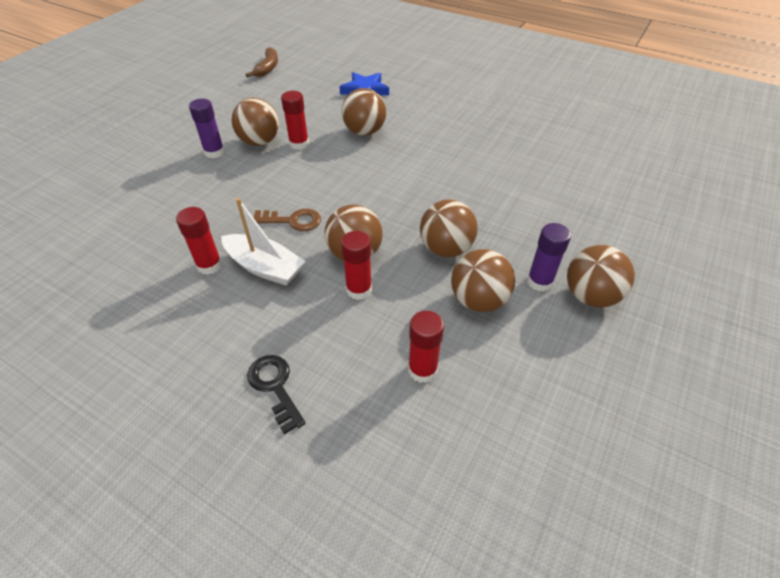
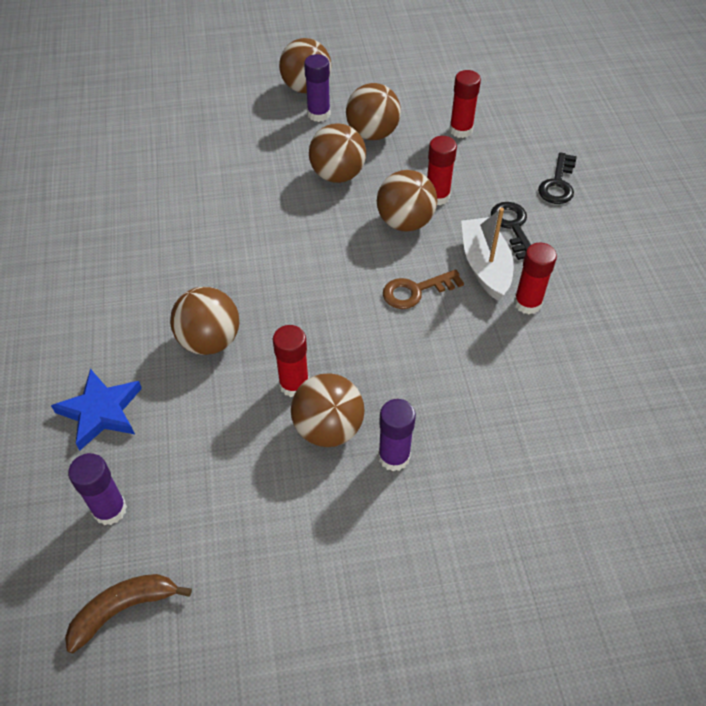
camera: 130 degrees left, 5 degrees up
brown key [253,209,321,231] -> brown key turned 75 degrees counterclockwise [383,269,464,309]
none -> purple glue stick [68,453,127,525]
none -> black key [491,202,531,260]

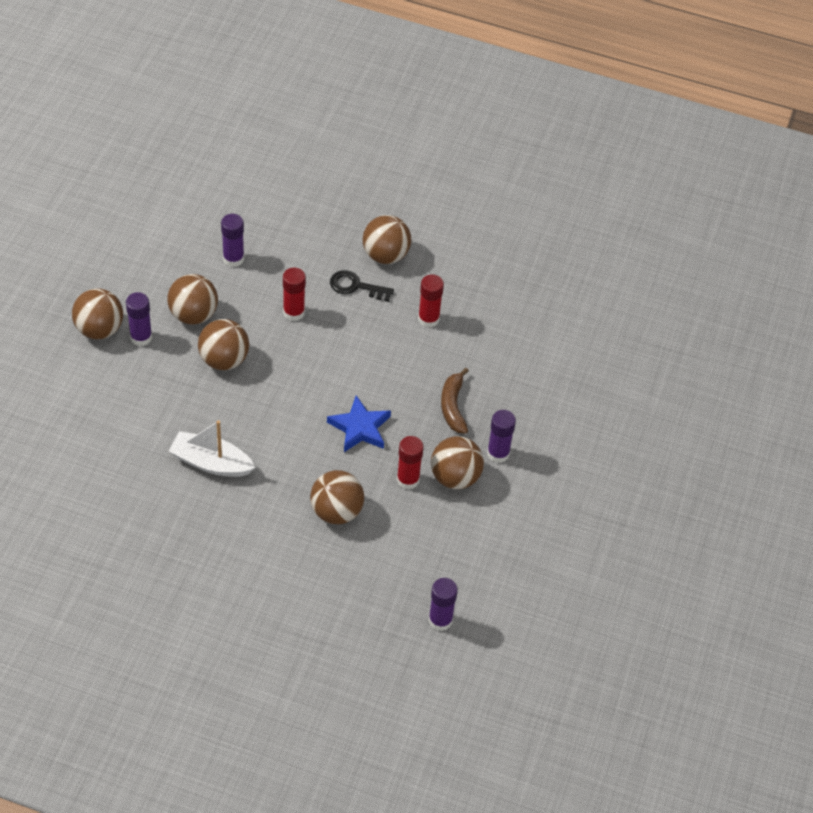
camera: 65 degrees left, 0 degrees up
blue star [51,369,142,451] -> blue star moved to [327,395,391,452]
brown banana [65,574,192,653] -> brown banana moved to [441,368,469,434]
brown ball [377,170,437,232] -> brown ball moved to [363,215,411,264]
brown key [383,269,464,309] -> none
red glue stick [449,70,481,138] -> purple glue stick [221,214,244,267]
white boat [461,207,514,301] -> white boat moved to [169,420,256,477]
black key [538,152,577,204] -> none

